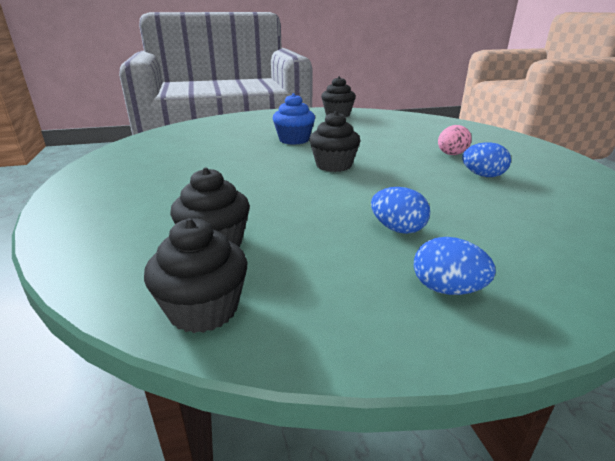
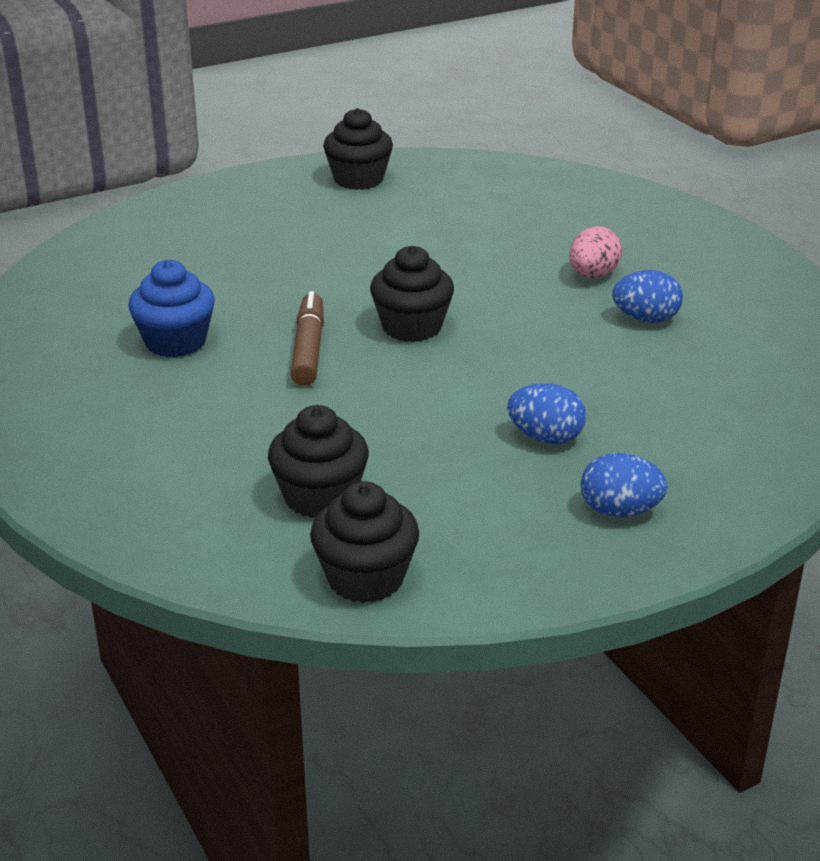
camera: 15 degrees left, 5 degrees up
blue cupcake [273,93,315,145] -> blue cupcake moved to [128,260,215,357]
none -> brown marker [291,291,324,386]

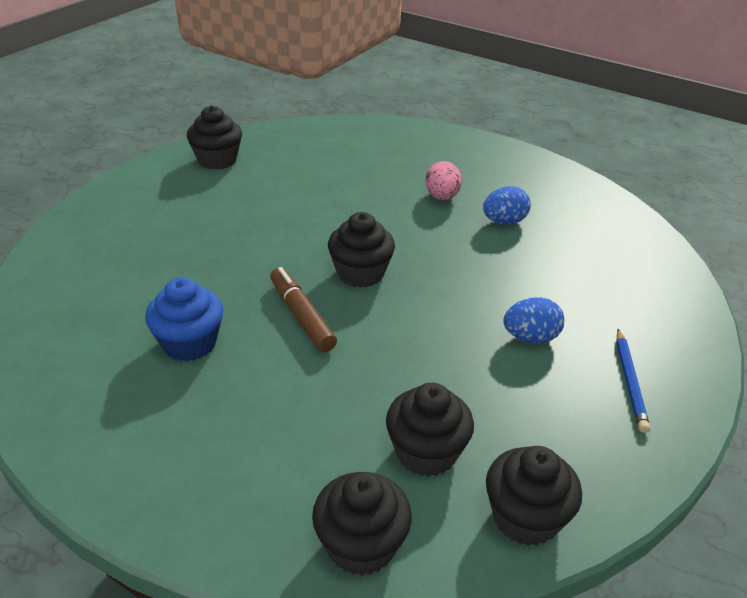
camera: 30 degrees left, 5 degrees up
blue egg [581,453,668,517] -> blue pencil [616,329,650,433]
none -> black cupcake [312,472,412,576]

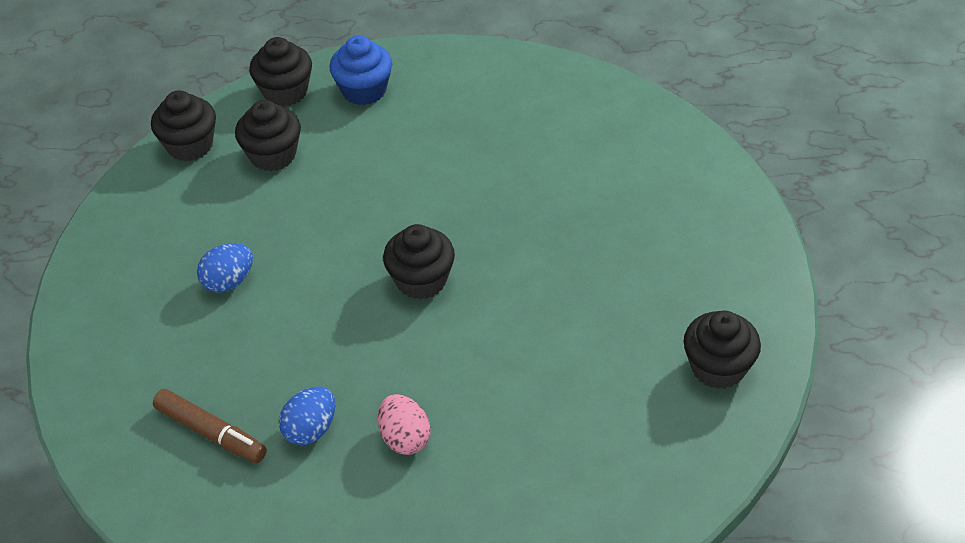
camera: 155 degrees right, 10 degrees up
blue cupcake [145,277,223,361] -> blue cupcake moved to [330,35,392,105]
brown marker [270,267,337,352] -> brown marker moved to [153,389,267,463]
blue pencil [616,329,650,433] -> none

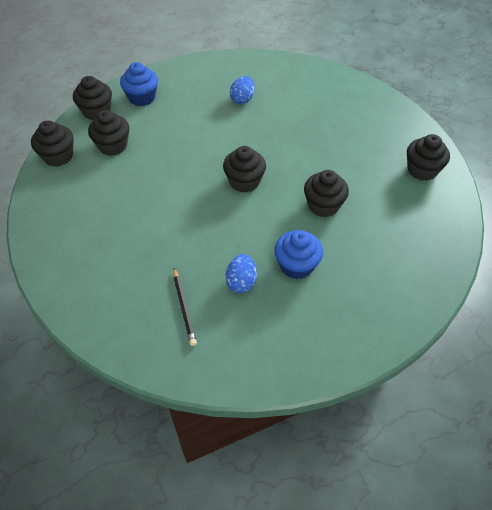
camera: 30 degrees left, 5 degrees up
brown marker [153,389,267,463] -> black pencil [173,268,197,346]
blue egg [197,243,253,293] -> blue egg moved to [230,76,255,104]
pink egg [378,394,431,455] -> blue cupcake [275,230,323,279]
none -> black cupcake [304,170,349,217]

